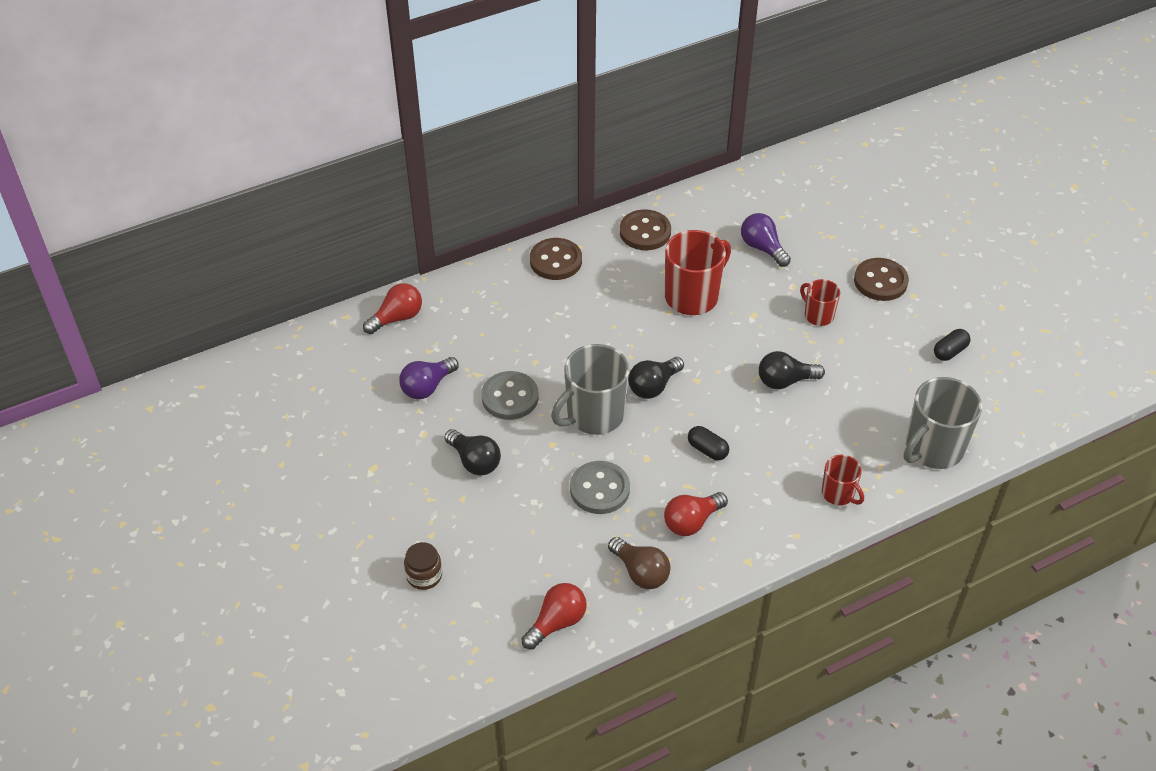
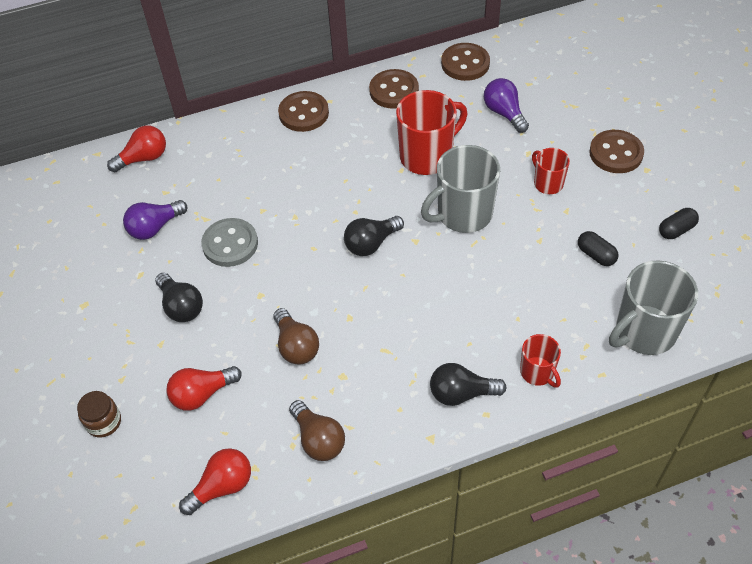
camera: 10 degrees right, 5 degrees up
grey mug [551,344,629,435] -> grey mug moved to [421,145,500,233]
grey button [570,461,630,514] -> brown light bulb [273,308,319,364]
red light bulb [664,492,728,536] -> red light bulb moved to [166,366,242,411]
black capsule [688,426,729,460] -> black capsule moved to [578,231,619,266]
black light bulb [759,351,825,389] -> black light bulb moved to [430,363,507,406]
none -> brown button [441,43,490,81]

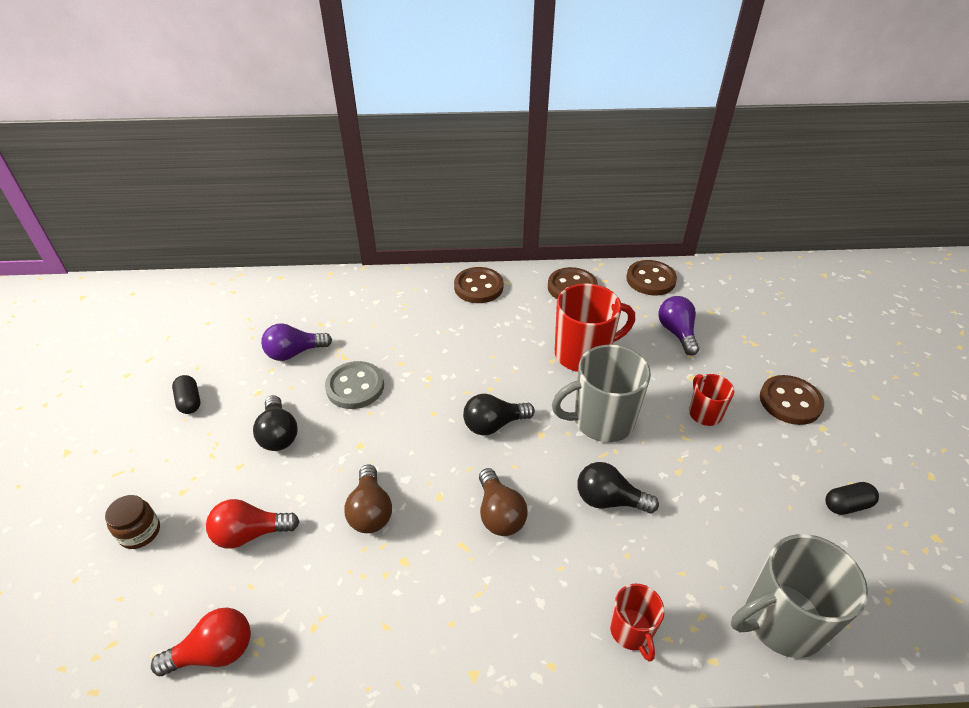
camera: 15 degrees right, 10 degrees down
red light bulb [107,125,166,172] -> none
brown light bulb [289,400,345,461] -> brown light bulb moved to [479,468,528,536]
black light bulb [430,363,507,406] -> black light bulb moved to [577,462,659,513]
black capsule [578,231,619,266] -> black capsule moved to [172,375,200,414]

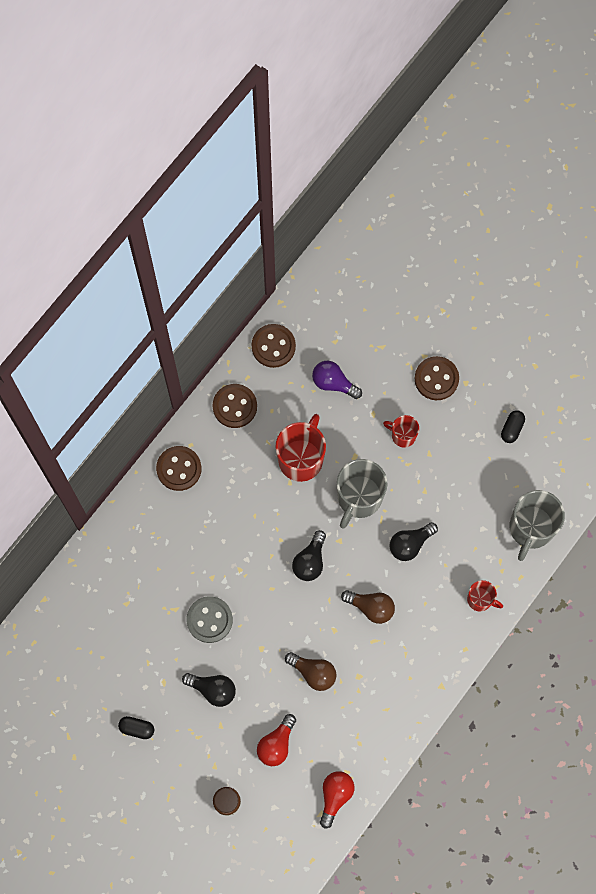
camera: 50 degrees left, 30 degrees up
purple light bulb [261,323,332,361] -> none

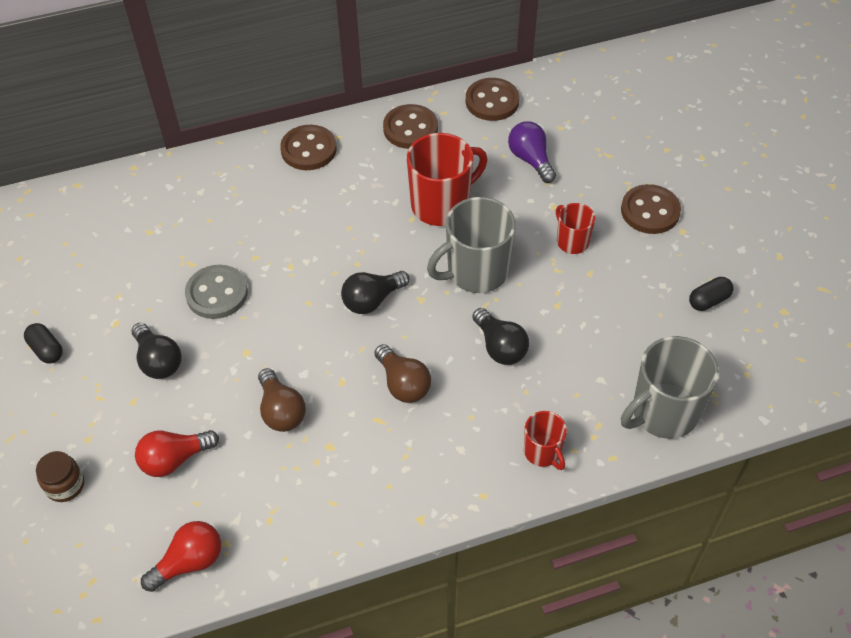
camera: 35 degrees right, 20 degrees down
black light bulb [390,522,438,561] -> black light bulb turned 120 degrees counterclockwise [472,308,529,365]

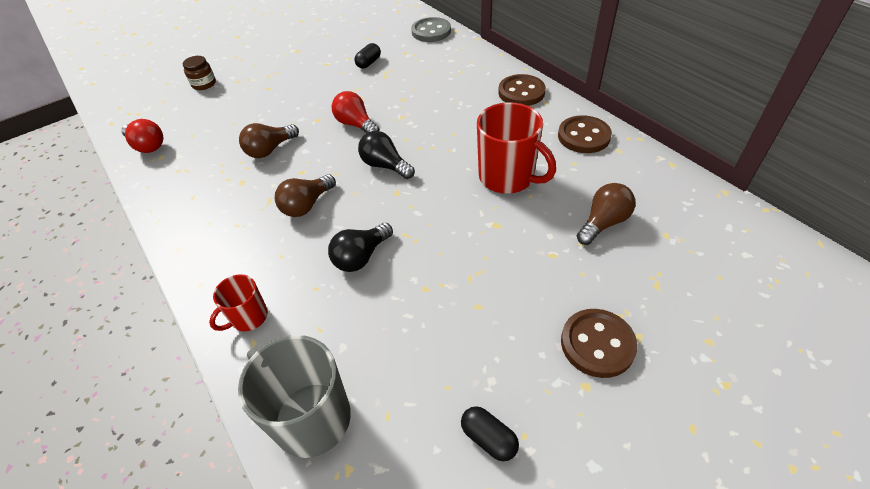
camera: 75 degrees right, 5 degrees down
black capsule [24,323,63,364] -> black capsule moved to [354,43,381,69]
black light bulb [131,323,182,379] -> none
red light bulb [135,430,219,477] -> red light bulb moved to [332,91,379,133]
grey button [185,265,248,319] -> grey button moved to [411,17,451,42]
grey mug [427,197,516,293] -> none
brown button [466,78,520,121] -> none
purple light bulb [508,121,556,183] -> brown light bulb [577,183,636,245]
red mug [556,203,595,254] -> none

